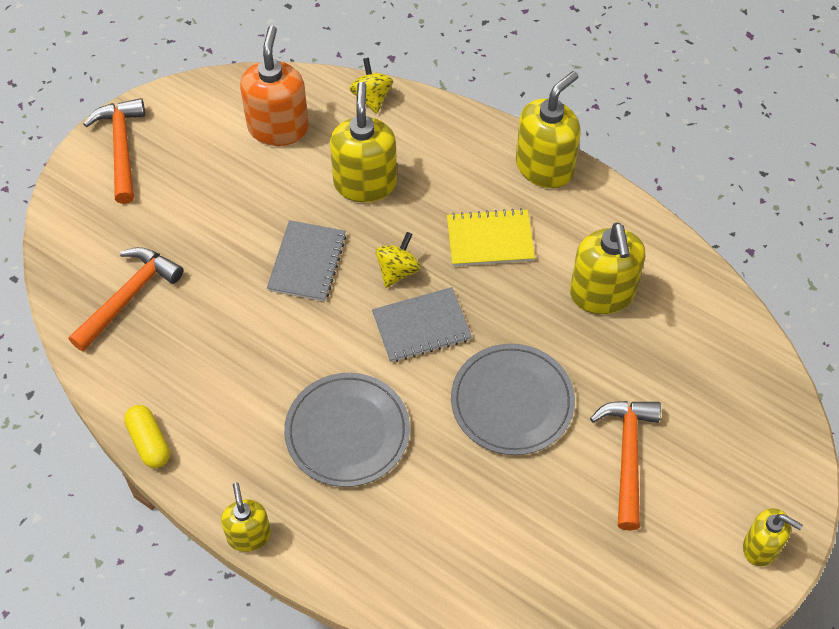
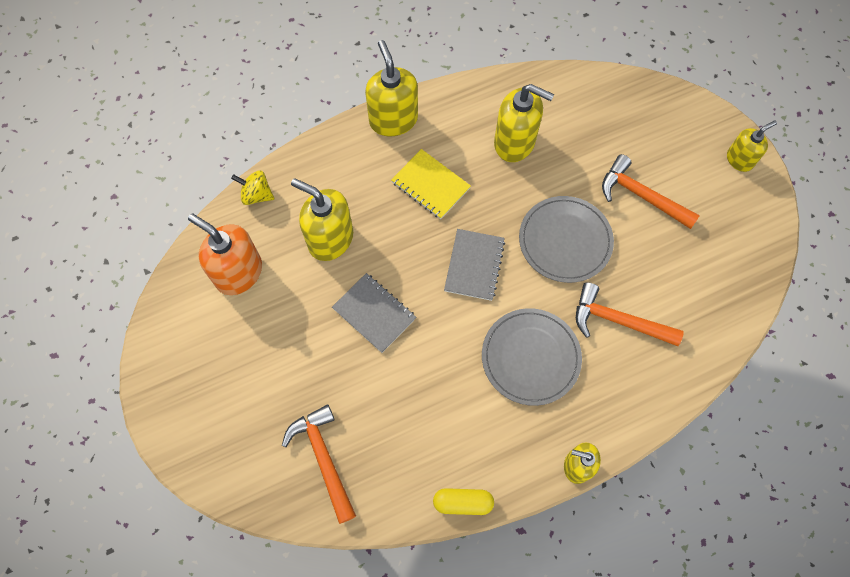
camera: 60 degrees left, 10 degrees up
orange hammer [84,98,145,204] -> orange hammer moved to [576,282,684,346]
yellow spinning top [376,232,420,288] -> none
yellow notebook [447,208,535,266] -> yellow notebook turned 75 degrees counterclockwise [391,149,471,219]

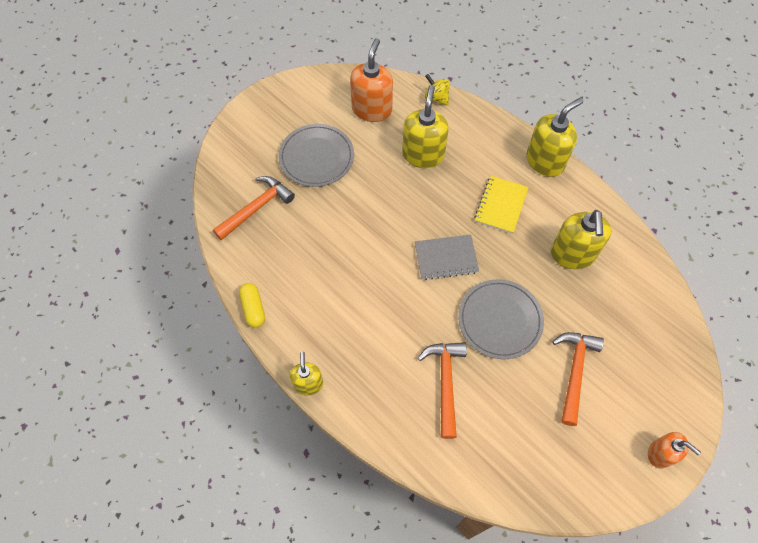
camera: 70 degrees right, 5 degrees down
yellow spinning top [231,170,274,205] -> yellow spinning top turned 45 degrees counterclockwise [424,74,450,105]
grey notebook [332,273,416,353] -> none
grey plate [482,308,582,406] -> grey plate moved to [278,124,354,187]
yellow soap dispenser [727,121,777,172] -> orange soap dispenser [648,432,701,469]

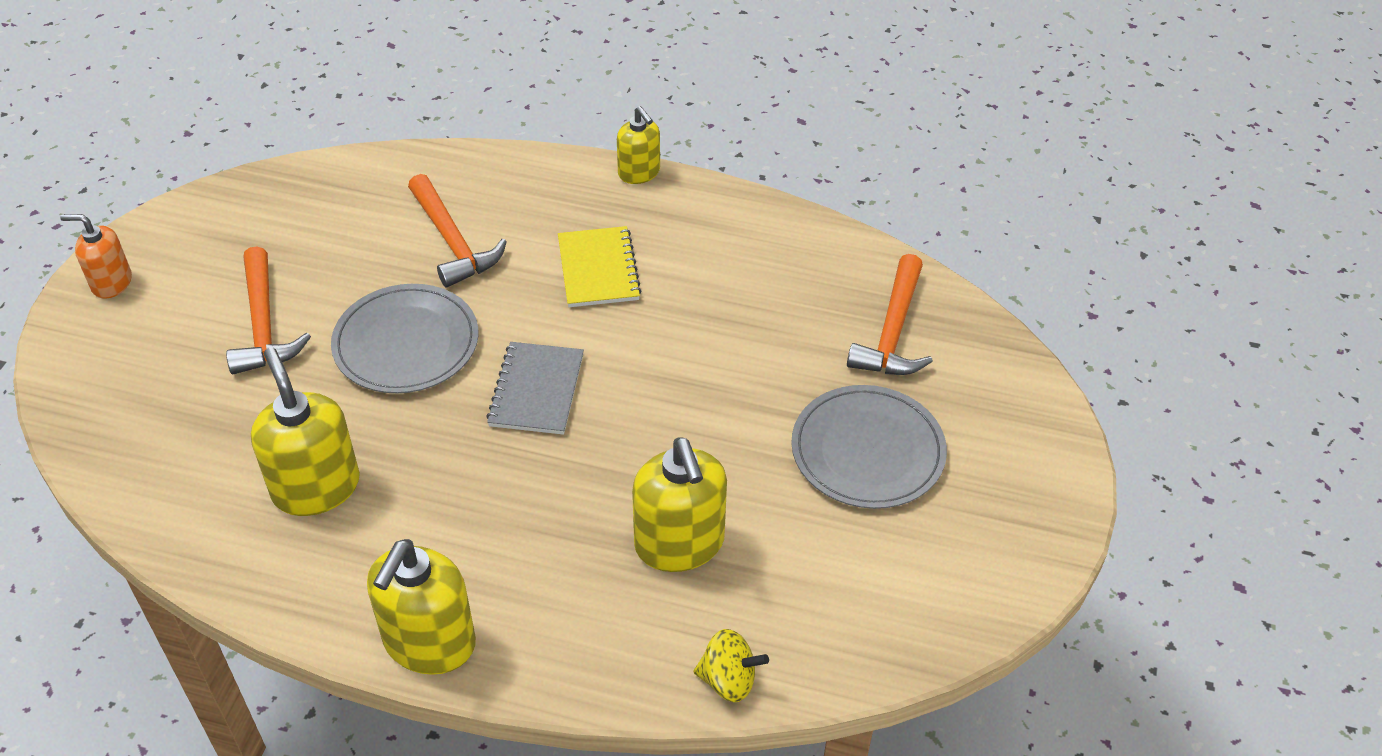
camera: 150 degrees right, 15 degrees down
yellow capsule [239,283,265,328] -> none
orange soap dispenser [350,38,393,122] -> none
grey notebook [415,234,479,280] -> grey notebook turned 45 degrees counterclockwise [486,342,584,435]
yellow notebook [474,176,529,234] -> yellow notebook moved to [558,226,642,307]

